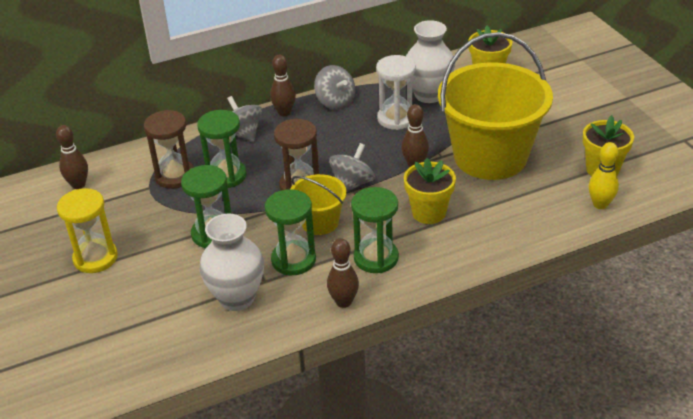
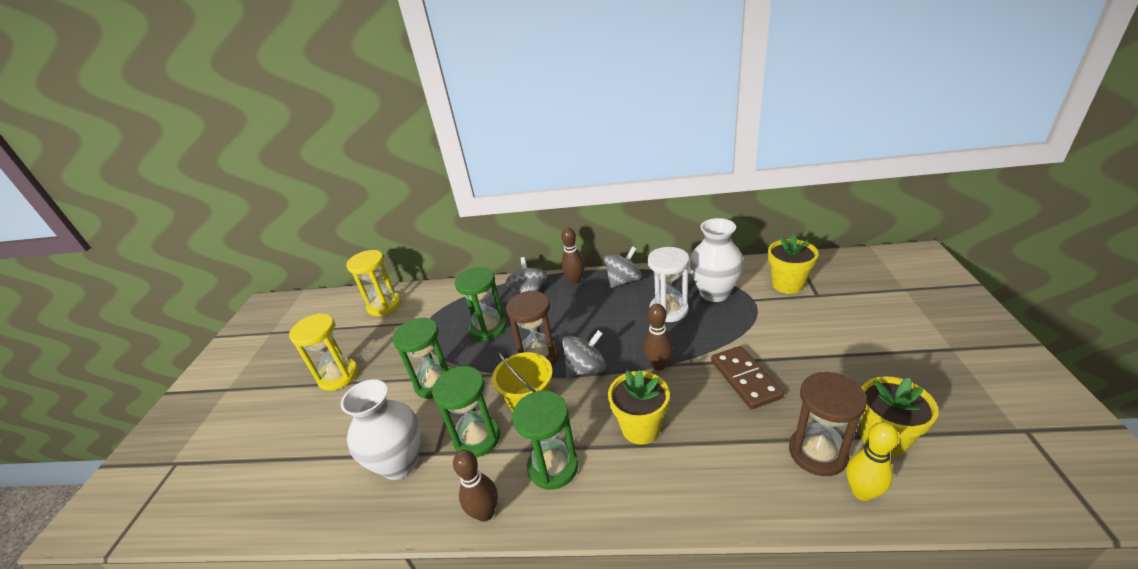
camera: 30 degrees right, 5 degrees down
brown bowling pin [56,125,88,189] -> yellow hourglass [346,250,401,316]
brown hourglass [144,110,194,189] -> brown hourglass moved to [789,372,867,476]
grey spinning top [314,65,355,110] -> grey spinning top turned 120 degrees counterclockwise [604,246,642,288]
yellow bucket [438,32,553,180] -> brown domino [711,346,784,409]

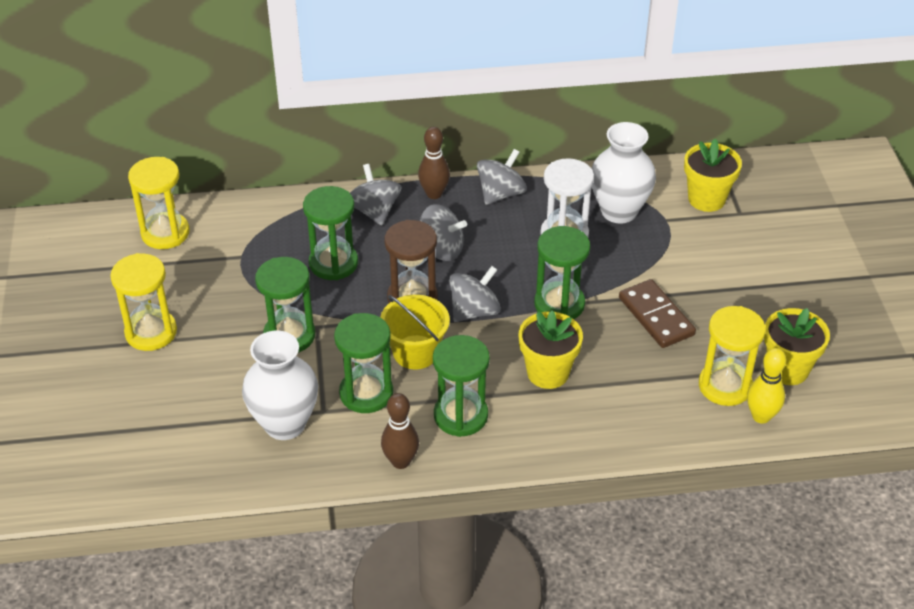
camera: 15 degrees left, 10 degrees up
brown bowling pin [643,304,673,370] -> green hourglass [534,226,590,319]
brown hourglass [789,372,867,476] -> yellow hourglass [699,306,766,406]
none -> grey spinning top [420,204,467,261]

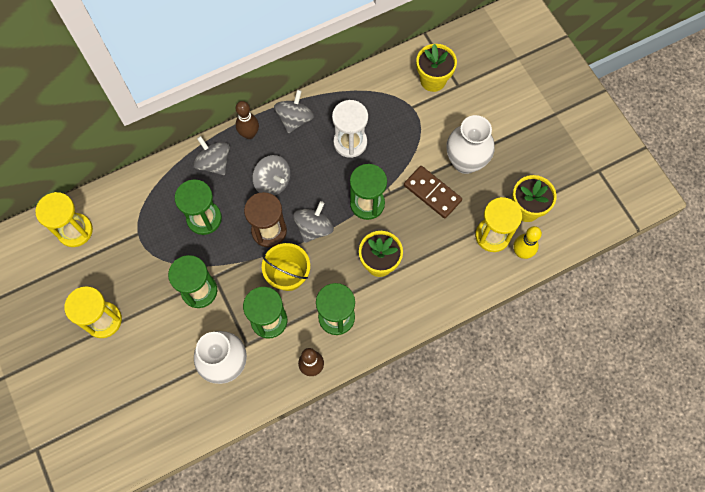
camera: 20 degrees left, 25 degrees up
grey spinning top [420,204,467,261] -> grey spinning top turned 45 degrees clockwise [252,155,290,196]
white vase [591,122,656,223] -> white vase moved to [446,115,495,174]

